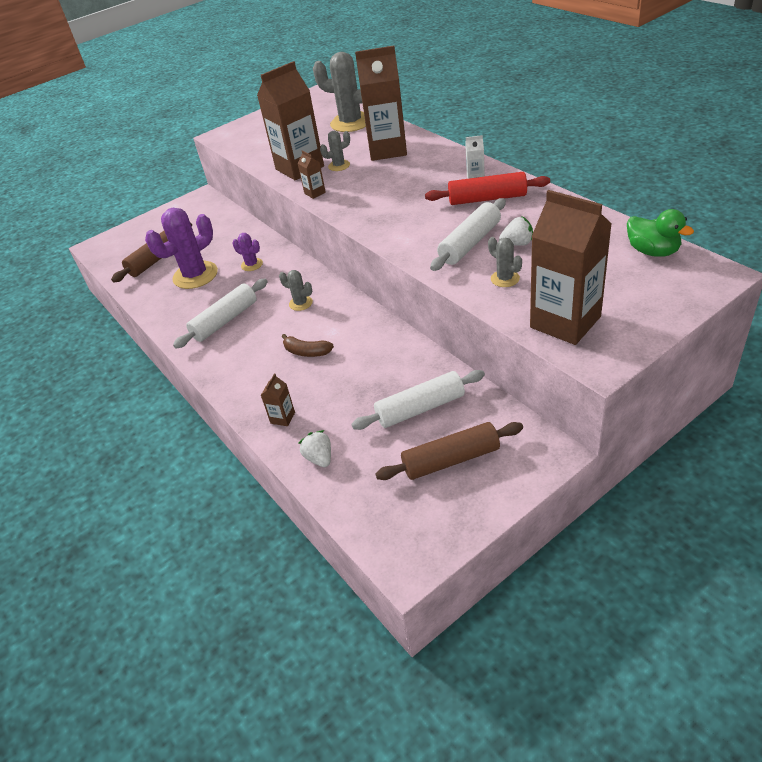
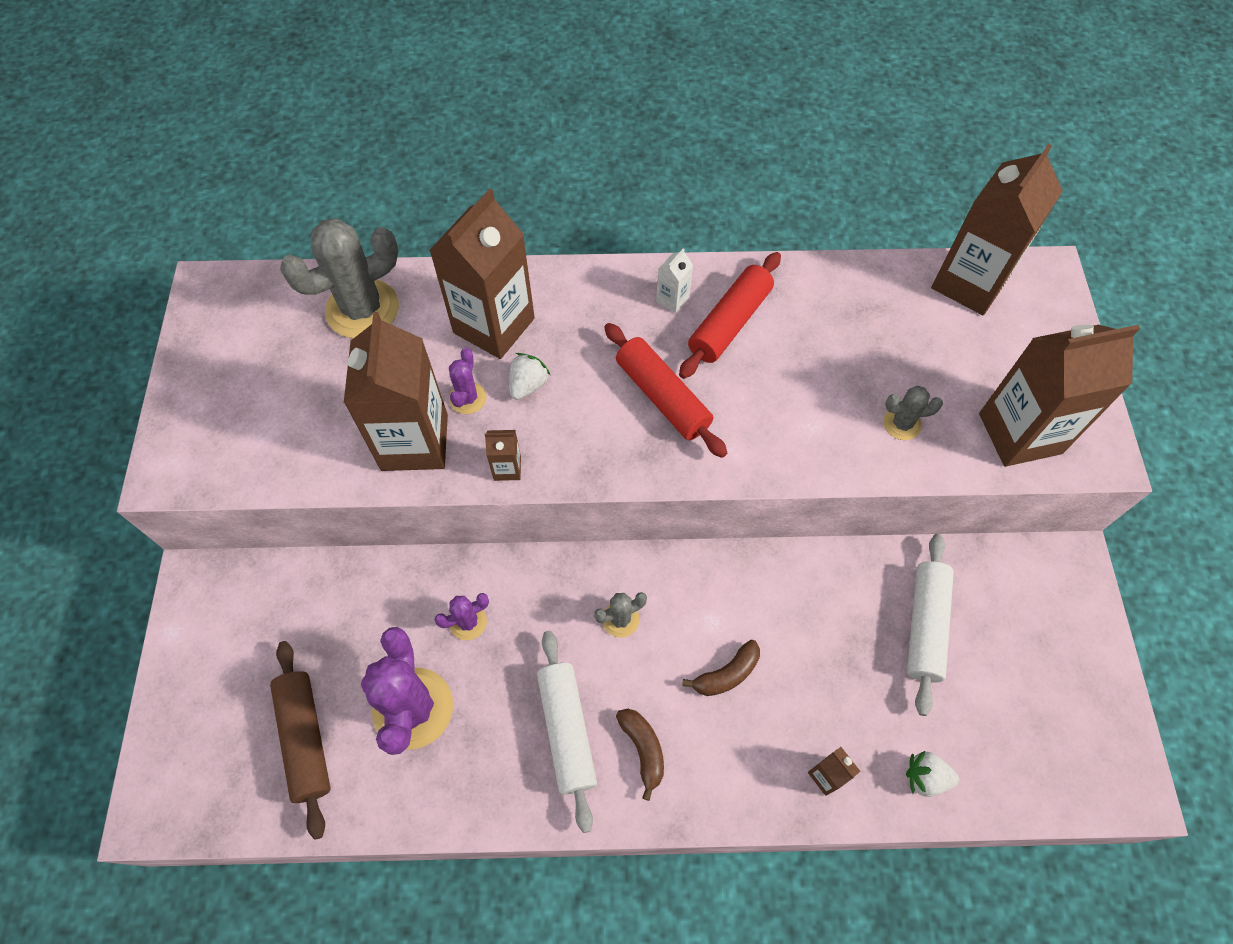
camera: 60 degrees left, 20 degrees up
grey cactus [320,131,350,171] -> purple cactus [449,348,487,414]
brown rolling pin [375,422,523,480] -> none
white rolling pin [430,198,506,271] -> none
white strawberry [499,216,533,246] -> white strawberry moved to [509,353,550,400]
green duck [627,209,694,257] -> brown carton [931,144,1063,315]
none -> red rolling pin [604,323,727,458]
none -> brown banana [616,709,664,801]

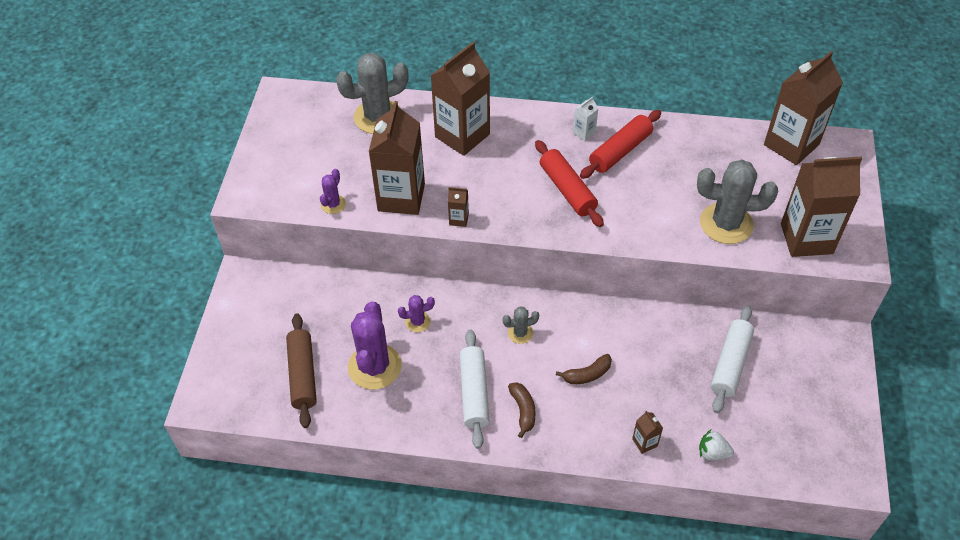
camera: 10 degrees right, 10 degrees down
purple cactus [449,348,487,414] -> purple cactus moved to [320,169,346,214]
white strawberry [509,353,550,400] -> none
grey cactus [883,386,943,440] -> grey cactus [697,160,778,244], size x2.06

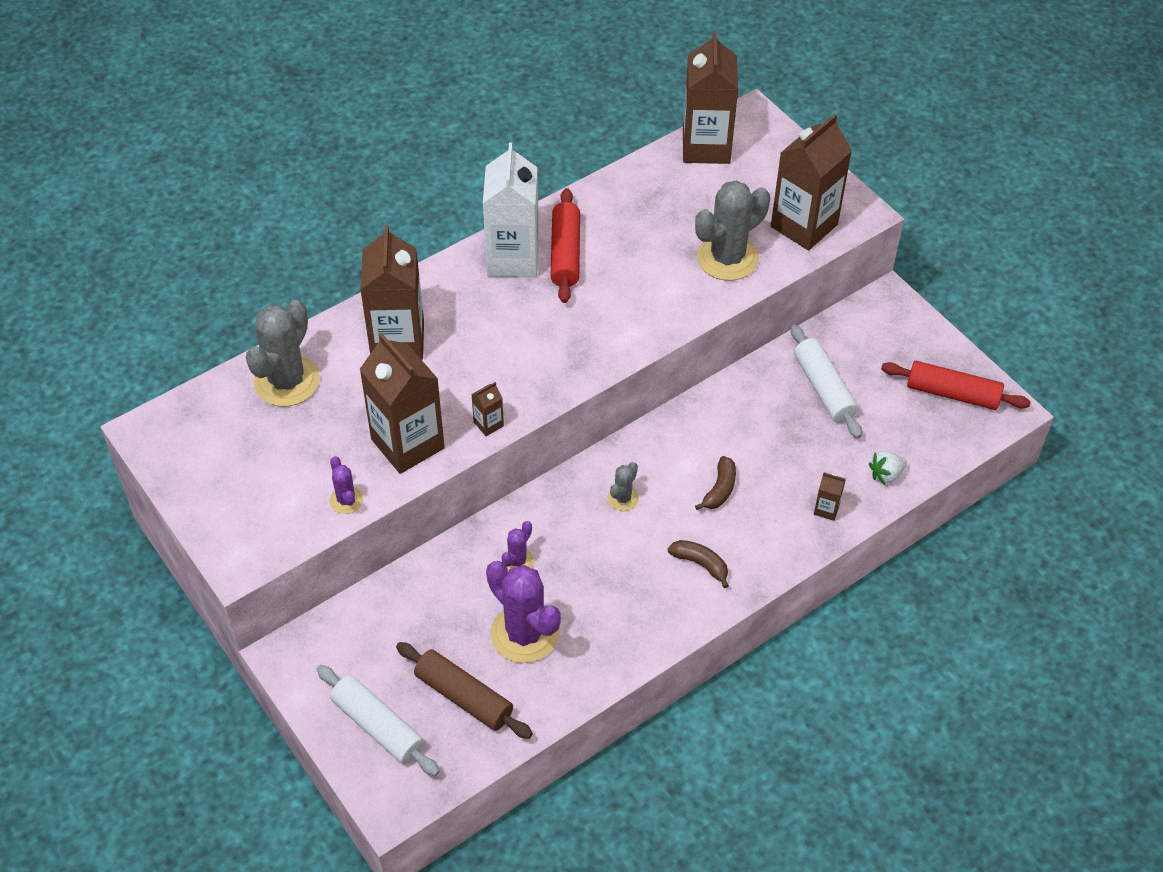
camera: 45 degrees left, 0 degrees up
white rolling pin [459,329,489,449] -> white rolling pin moved to [317,665,440,776]
red rolling pin [535,140,604,227] -> red rolling pin moved to [881,361,1031,410]
white carton [573,97,599,141] -> white carton [483,142,539,277], size x2.42

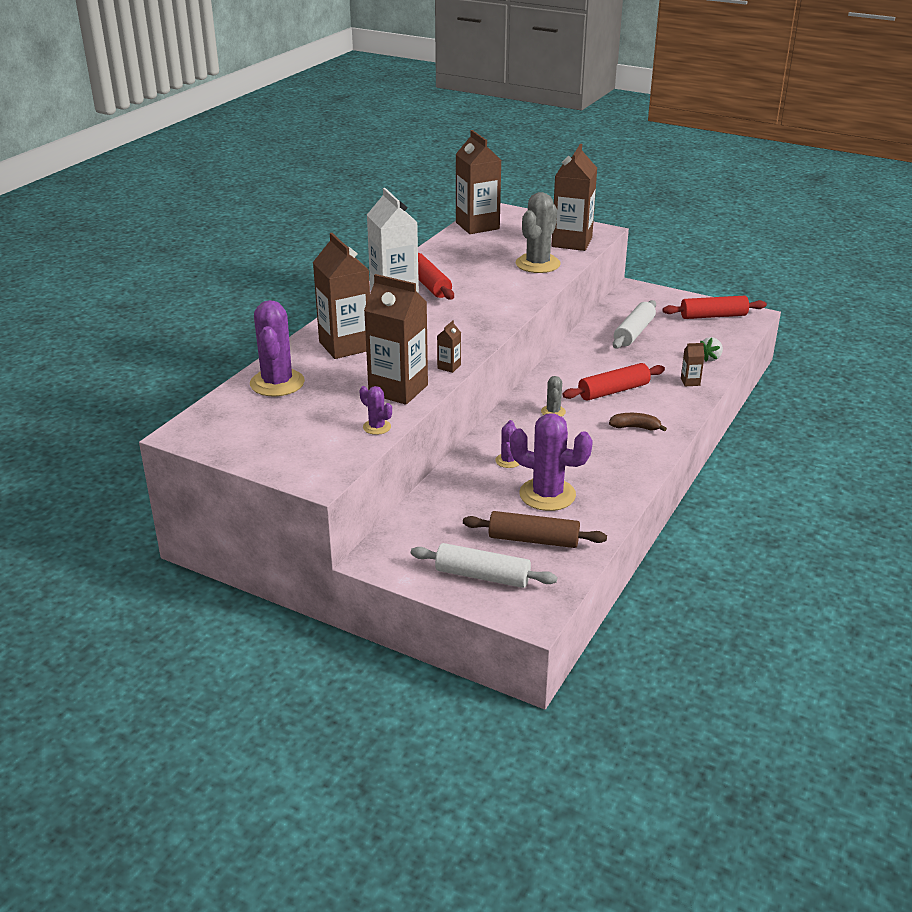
camera: 25 degrees left, 20 degrees down
grey cactus [246,300,320,406] -> purple cactus [250,300,305,397]
brown banana [695,456,736,510] -> red rolling pin [562,363,665,401]
white rolling pin [791,325,862,438] -> white rolling pin turned 75 degrees clockwise [613,300,656,348]

